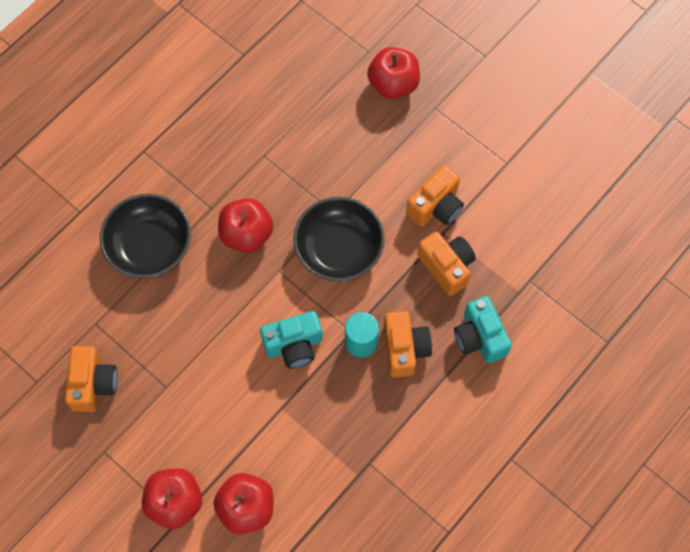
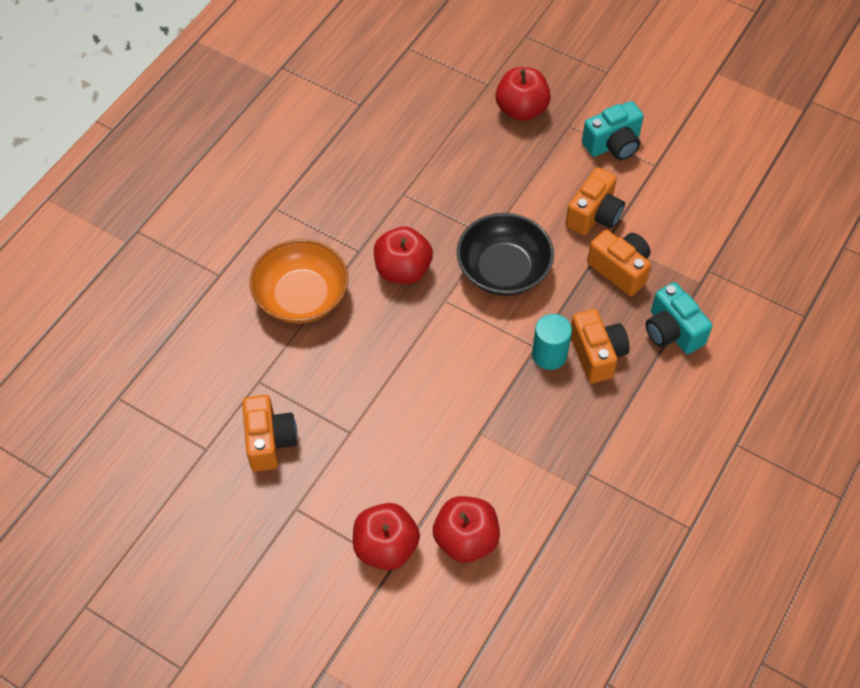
camera: 10 degrees left, 10 degrees down
black bowl [100,194,191,278] -> orange bowl [250,239,348,324]
turquoise camera [260,311,322,368] -> turquoise camera moved to [582,101,644,160]

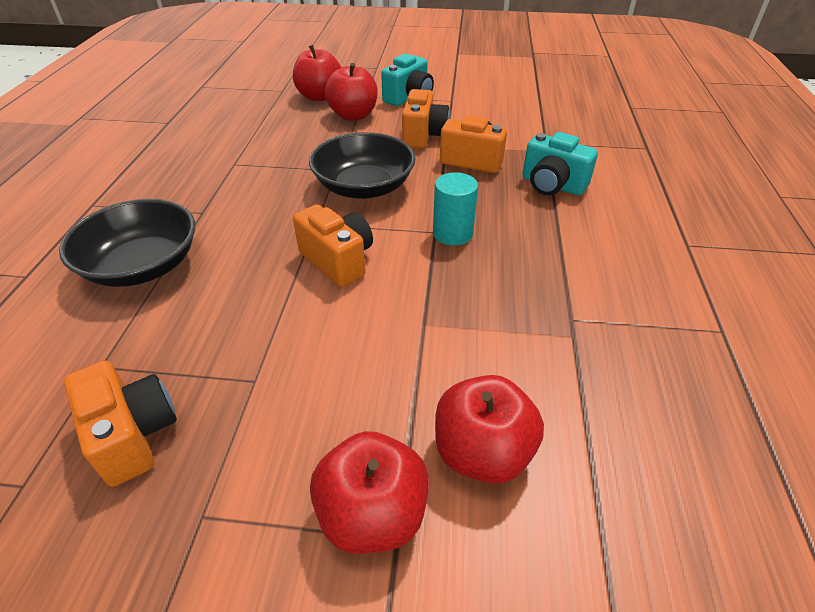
camera: 25 degrees left, 15 degrees down
orange bowl [250,239,348,324] -> black bowl [59,199,195,287]
red apple [374,227,433,284] -> red apple moved to [325,63,378,121]
orange camera [571,309,630,383] -> orange camera moved to [293,204,373,287]

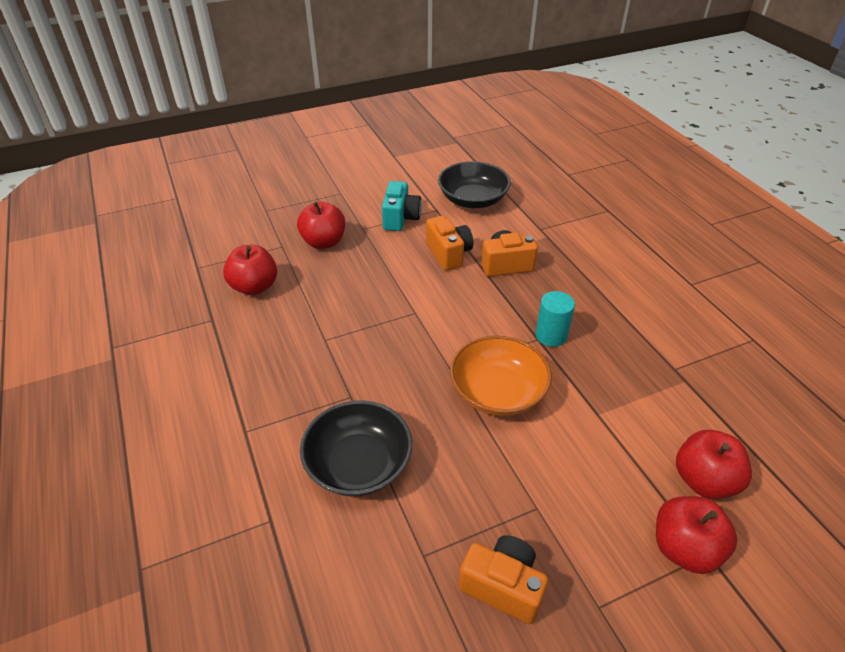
camera: 30 degrees left, 0 degrees up
orange camera [293,204,373,287] -> orange bowl [450,336,552,416]
black bowl [309,132,416,199] -> black bowl moved to [438,161,511,208]
red apple [325,63,378,121] -> red apple moved to [223,245,277,295]
turquoise camera [522,132,598,195] -> none

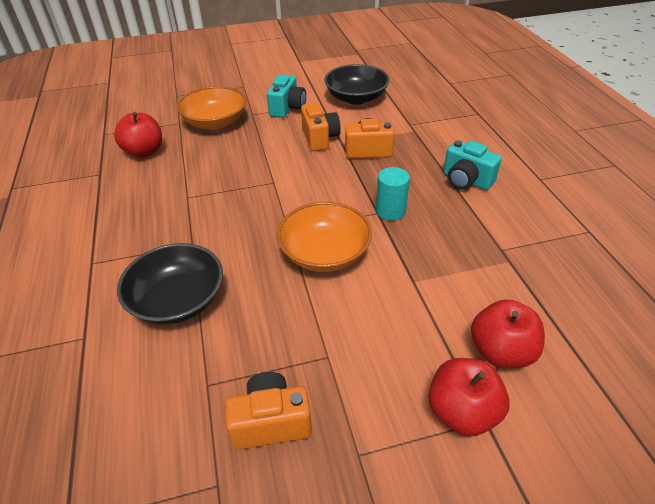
camera: 10 degrees right, 0 degrees up
red apple [297,202,345,249] -> orange bowl [176,86,246,130]
orange camera [459,535,548,624] -> orange camera turned 45 degrees counterclockwise [225,372,312,450]
none -> turquoise camera [444,140,502,190]

